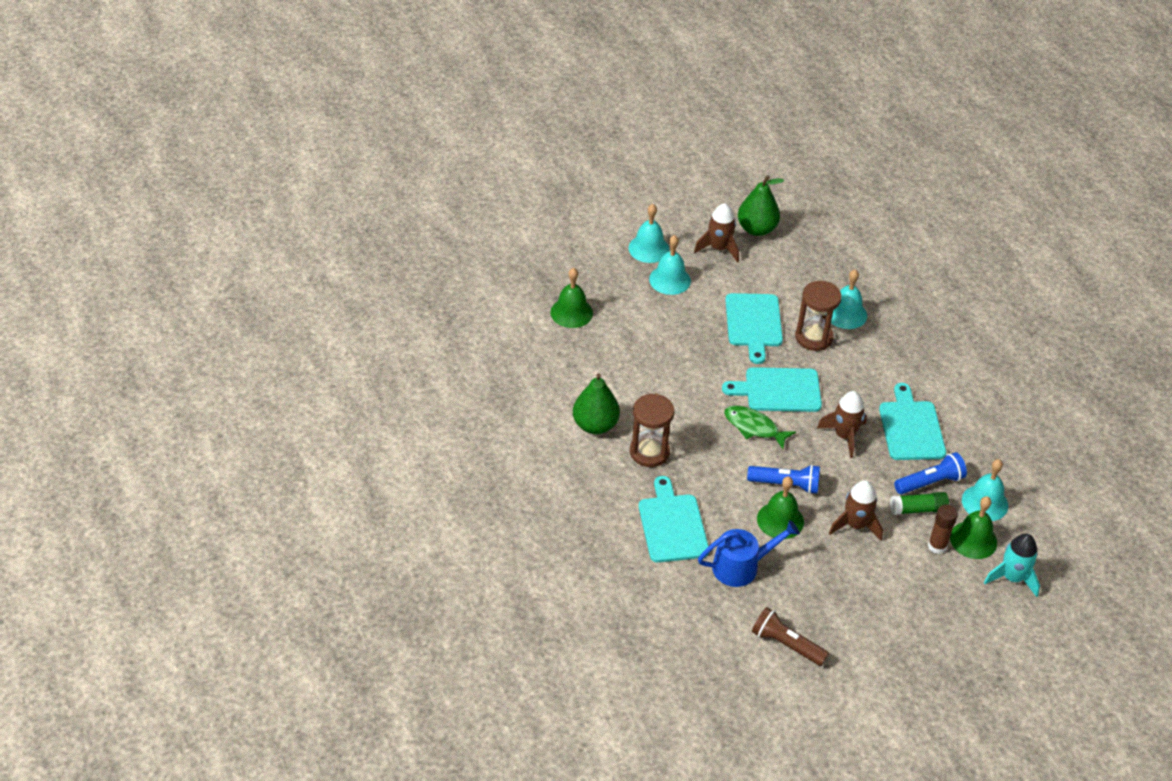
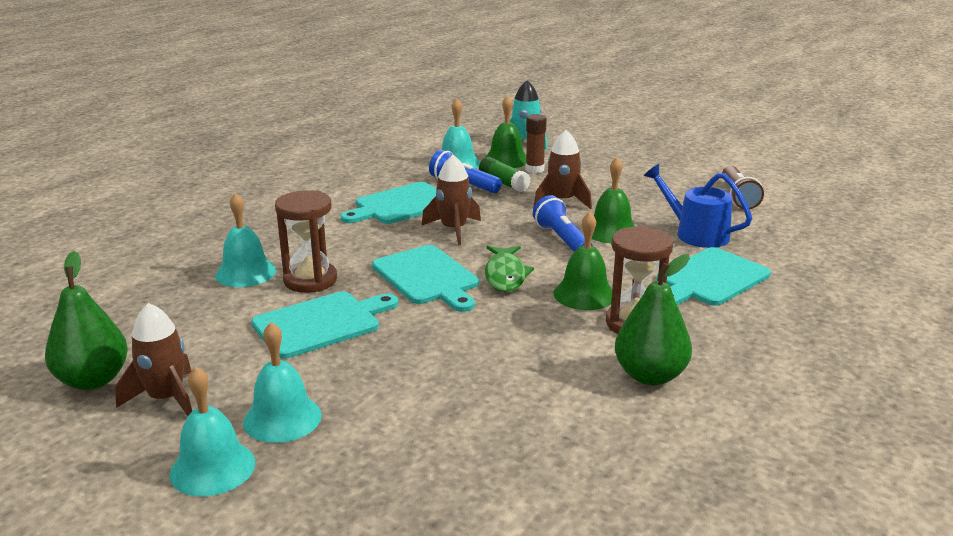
camera: 120 degrees left, 20 degrees down
green bell [550,268,593,328] -> green bell moved to [553,212,612,310]

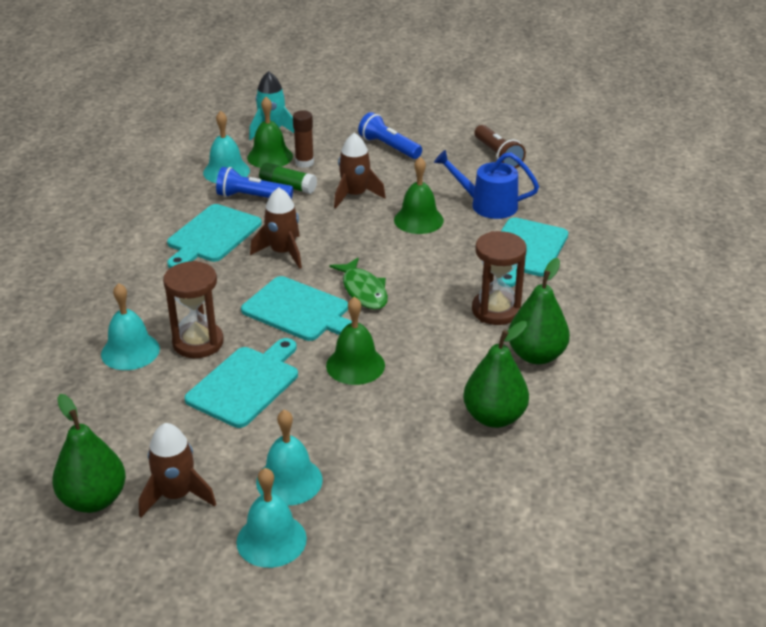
camera: 25 degrees left, 10 degrees up
blue flashlight [533,195,593,252] -> blue flashlight moved to [358,112,422,159]
green bell [553,212,612,310] -> green bell moved to [326,297,385,385]
none -> green pear [463,321,529,428]

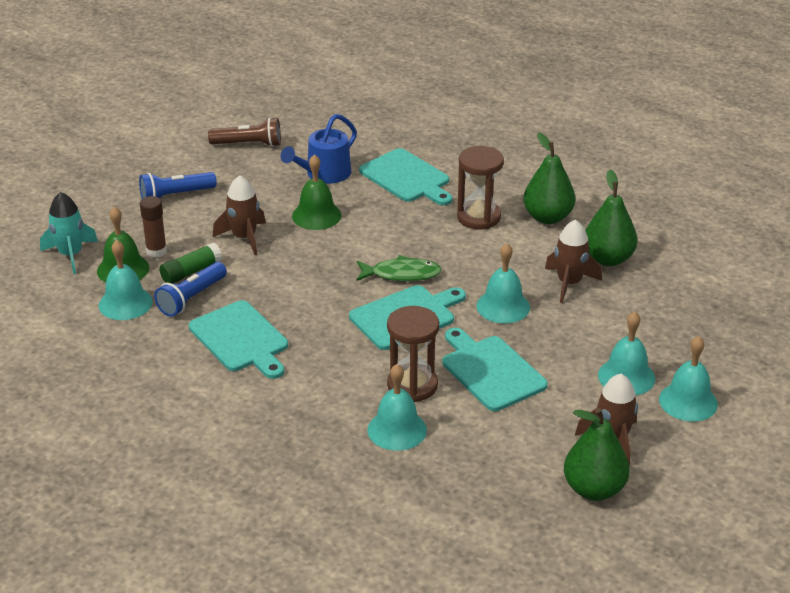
camera: 65 degrees left, 0 degrees up
brown rocket [250,187,302,269] -> brown rocket moved to [545,220,602,303]
green bell [326,297,385,385] -> turquoise bell [476,243,530,323]

